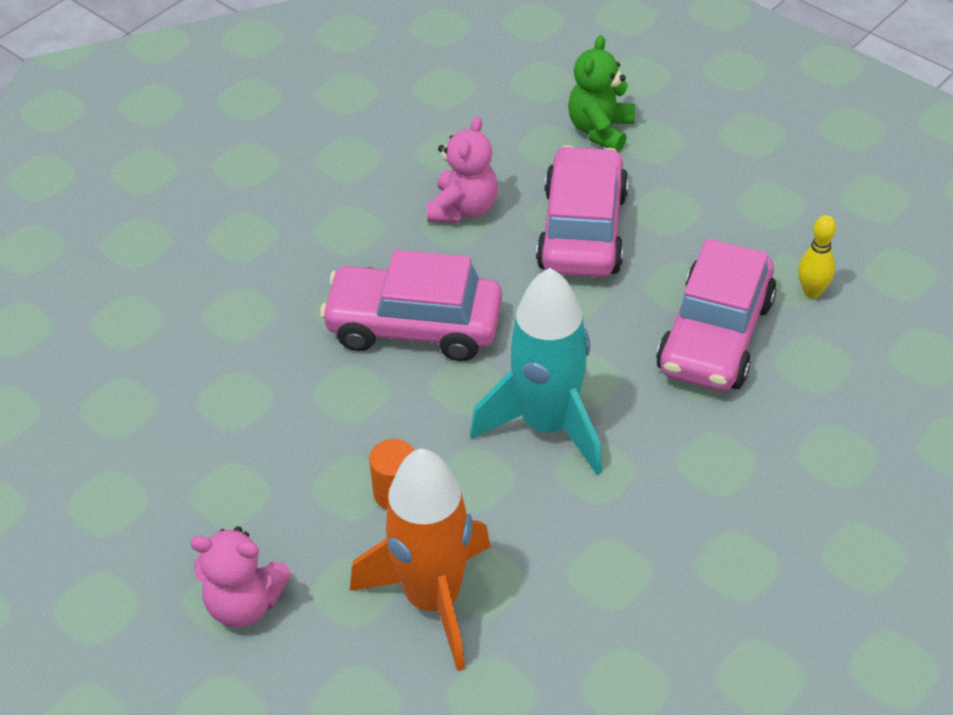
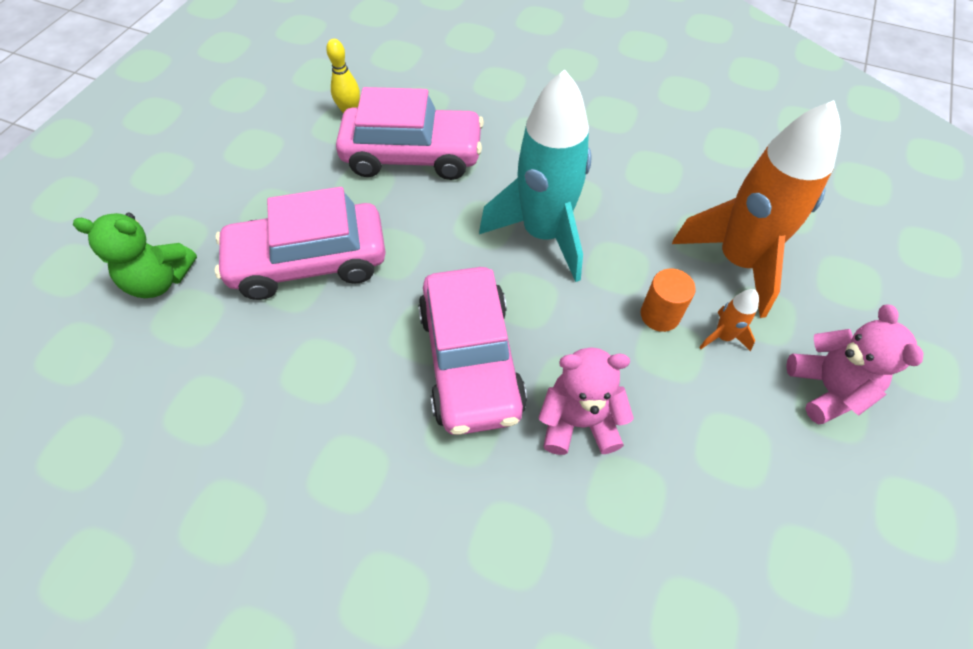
camera: 110 degrees left, 10 degrees up
pink teddy bear [427,116,498,223] -> pink teddy bear moved to [538,347,634,455]
none -> orange rocket [699,289,759,351]

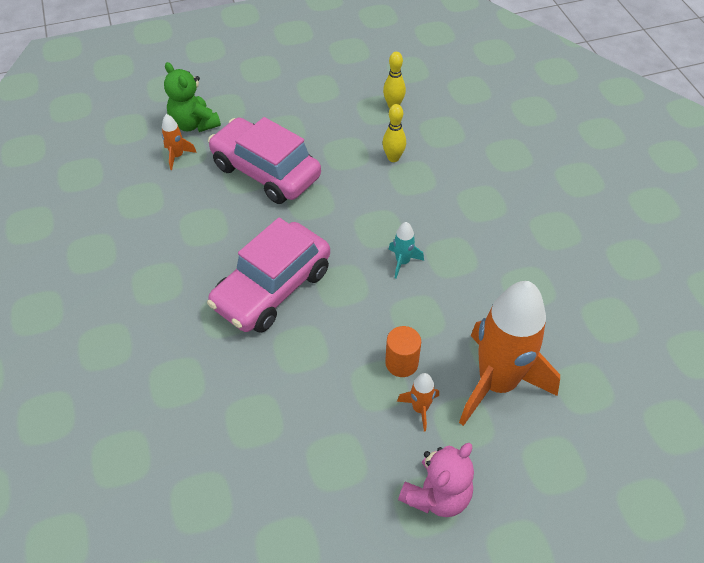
camera: 50 degrees right, 5 degrees down
pink car [336,87,484,180] -> yellow bowling pin [382,104,406,162]
turquoise rocket [479,69,592,282] -> turquoise rocket [388,222,424,278], size x0.40
pink teddy bear [538,347,634,455] -> none
none -> orange rocket [162,114,197,170]

